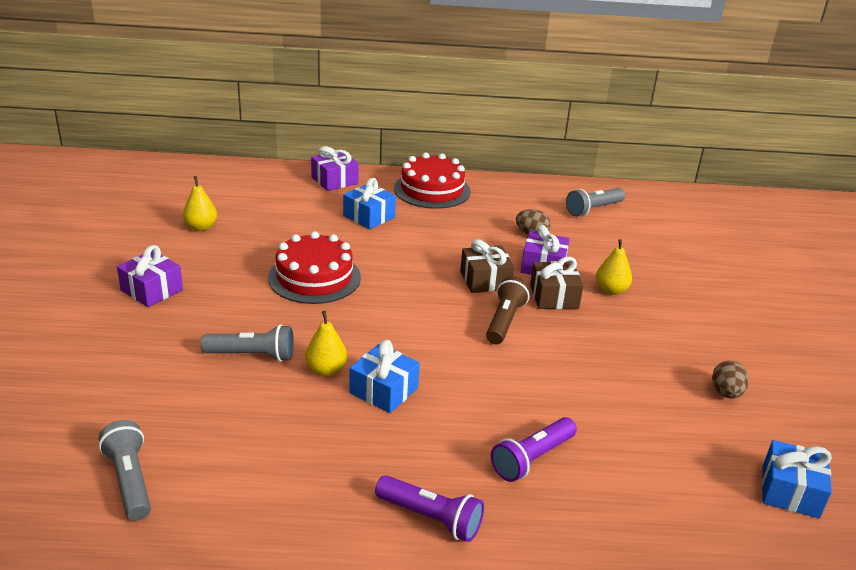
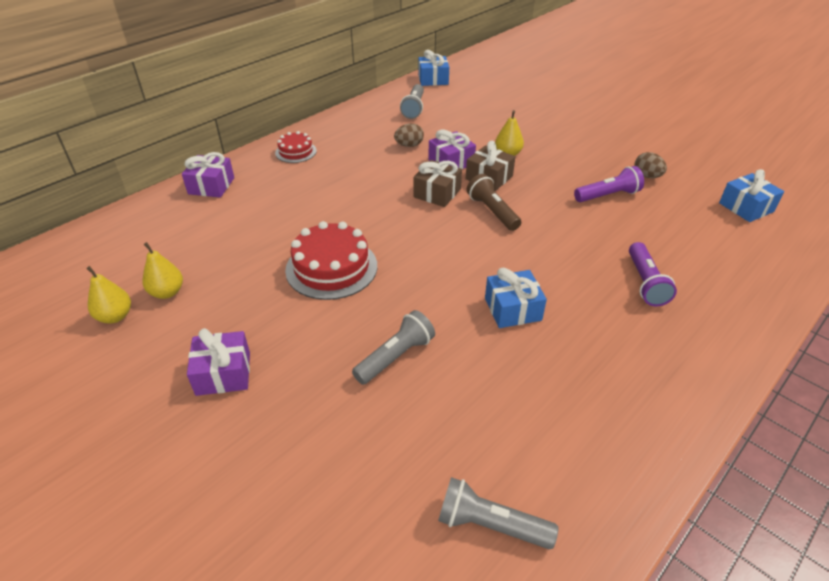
camera: 45 degrees left, 10 degrees up
yellow pear [305,311,347,376] -> yellow pear moved to [86,266,131,324]
blue gift [343,178,396,229] -> blue gift moved to [418,50,449,86]
purple flashlight [375,475,484,542] -> purple flashlight moved to [574,166,644,202]
red cake [394,153,471,209] -> red cake [275,131,317,163], size x0.57

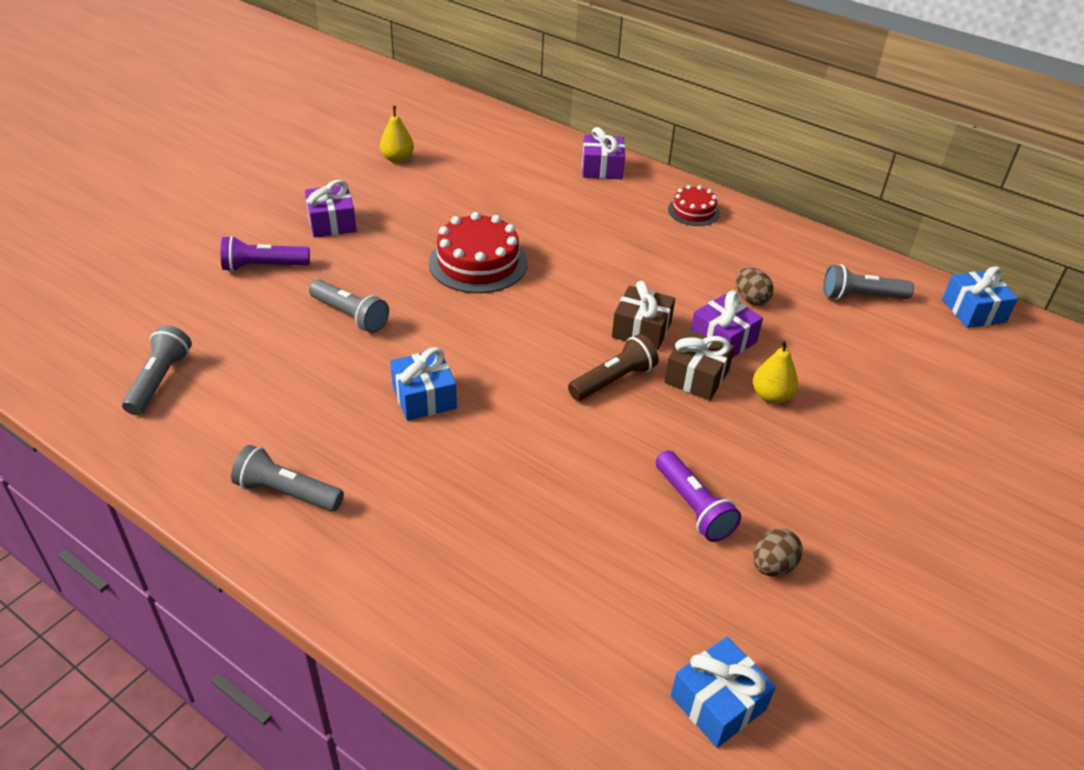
camera: 80 degrees right, 0 degrees up
yellow pear [143,242,183,299] -> none
purple flashlight [629,242,677,307] -> purple flashlight moved to [221,236,310,272]
none -> grey flashlight [231,445,344,512]

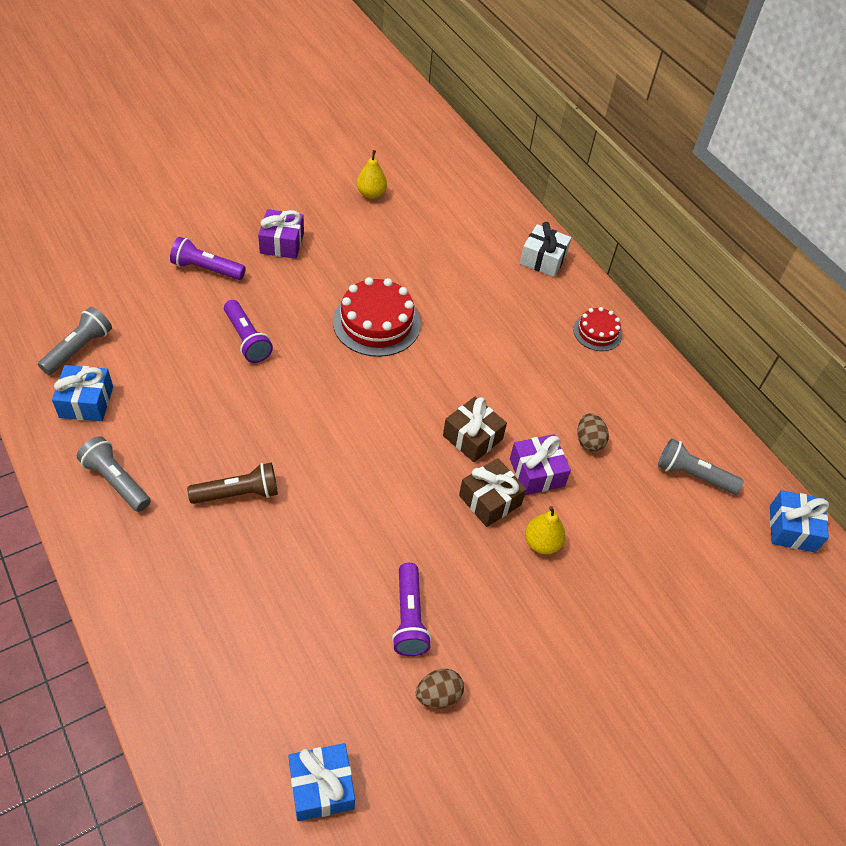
camera: 20 degrees right, 10 degrees up
grey flashlight [309,279,389,333] -> purple flashlight [224,300,273,363]
blue gift [390,347,457,421] -> blue gift moved to [52,365,113,421]
brown flashlight [568,334,659,401] -> brown flashlight moved to [187,462,278,504]
purple gift [582,127,625,179] -> white gift [520,222,571,277]

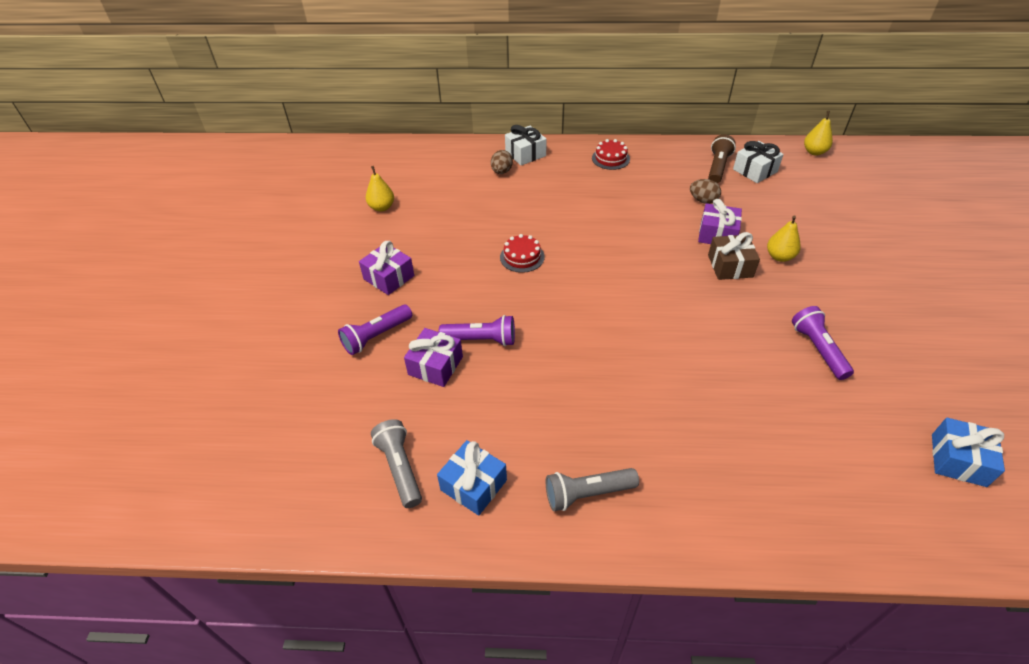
camera: 50 degrees left, 5 degrees down
brown flashlight [187,462,278,504] -> brown flashlight moved to [708,134,736,183]
red cake [333,277,421,357] -> red cake [500,234,545,273], size x0.57
purple flashlight [392,563,432,656] -> purple flashlight turned 135 degrees counterclockwise [792,306,854,380]
brown egg [416,669,464,709] -> brown egg moved to [491,150,513,174]
brown gift [443,397,507,462] -> none
grey flashlight [658,438,744,494] -> white gift [733,141,784,183]
blue gift [770,490,829,553] -> yellow pear [804,111,833,155]
none -> purple gift [404,328,463,387]

